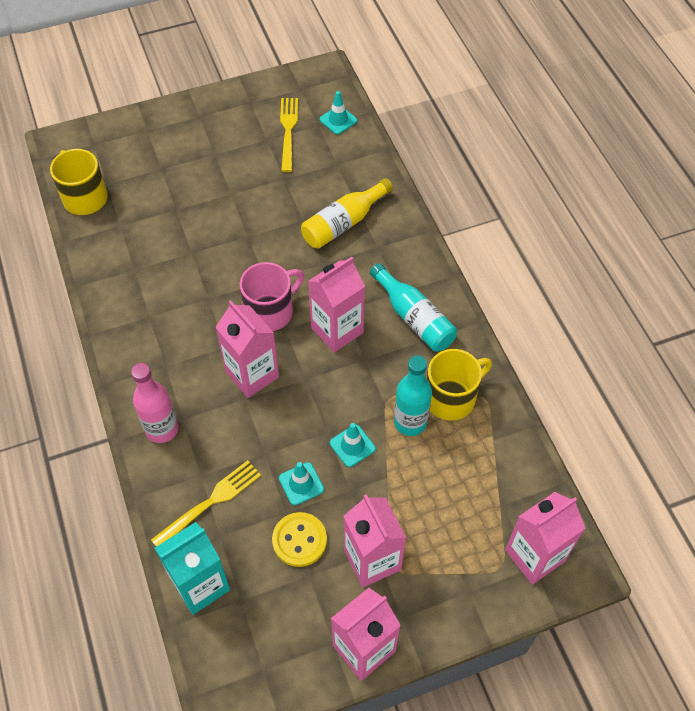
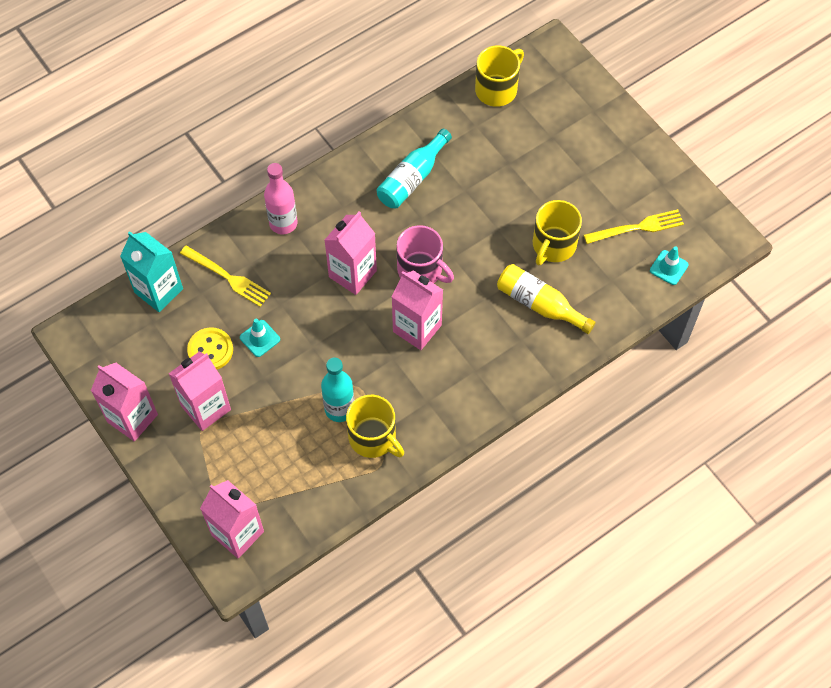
camera: 75 degrees right, 5 degrees up
turquoise traffic cone [330,423,376,467] -> none
turquoise bottle [370,263,457,352] -> turquoise bottle moved to [377,129,452,208]
none -> yellow mug [533,200,582,266]

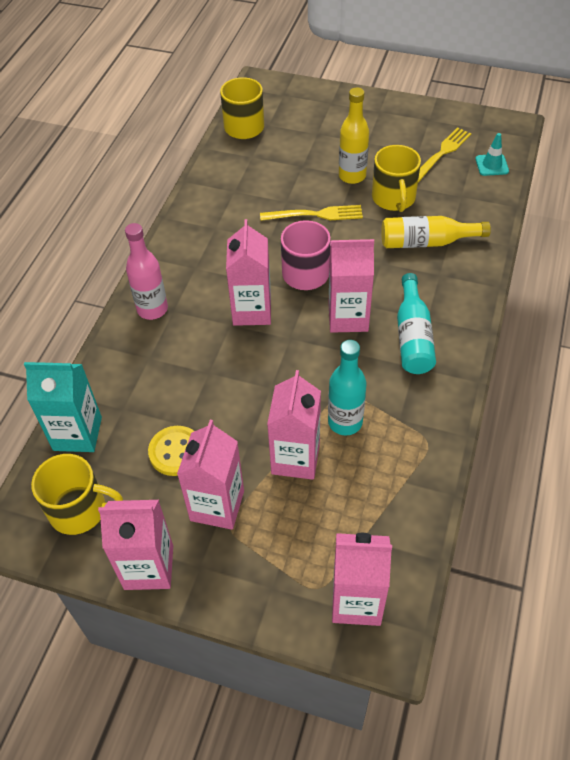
camera: 35 degrees left, 10 degrees down
yellow fork [180,245,271,307] -> yellow fork moved to [260,205,363,221]
turquoise traffic cone [240,319,280,357] -> none
yellow mug [346,395,404,458] -> yellow mug moved to [31,454,123,535]
turquoise bottle [377,129,452,208] -> turquoise bottle moved to [397,273,436,374]
none -> pink carton [267,370,321,480]
none -> yellow bottle [339,88,369,184]

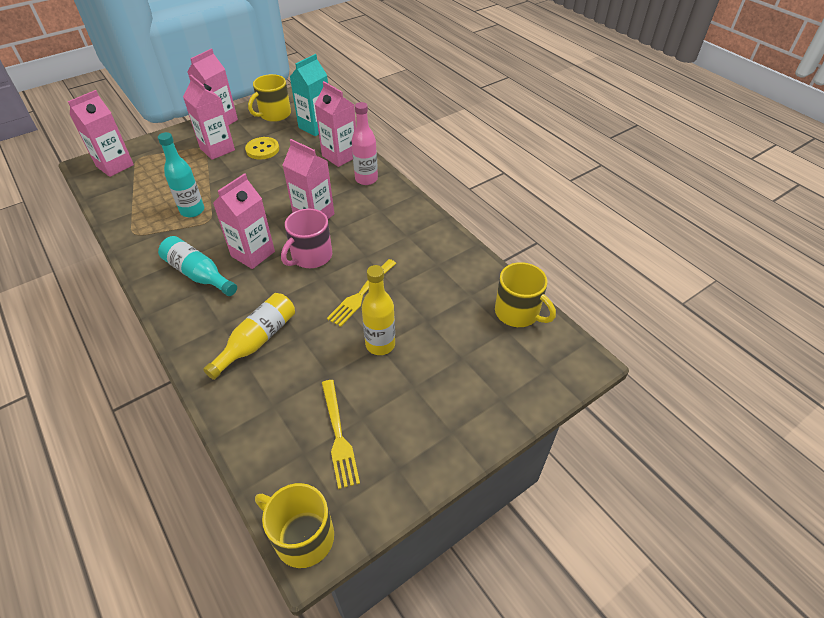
camera: 125 degrees right, 5 degrees down
pink carton [267,370,321,480] -> pink carton moved to [315,81,356,167]
yellow mug [372,145,421,212] -> yellow mug moved to [255,483,334,568]
turquoise traffic cone [476,133,509,176] -> none

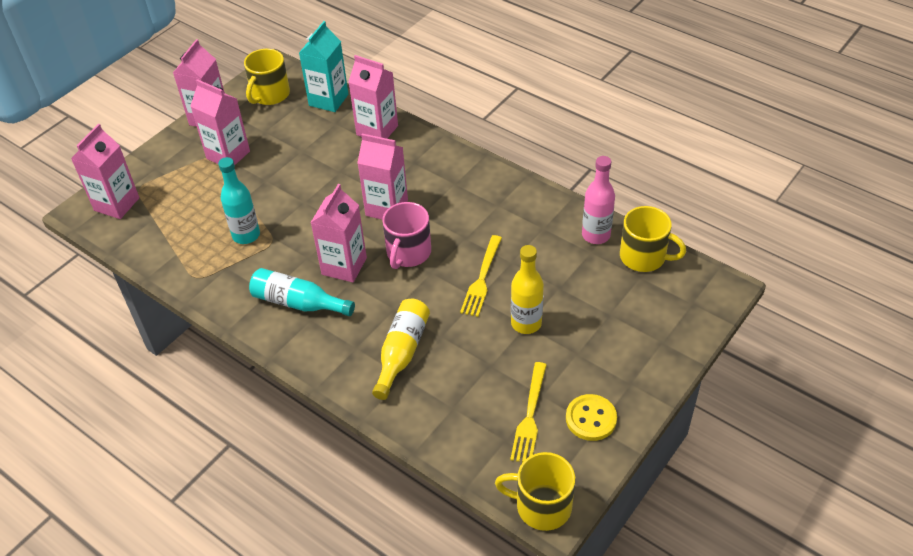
camera: 15 degrees left, 0 degrees up
yellow button [245,137,279,160] -> yellow button moved to [566,394,617,441]
yellow fork [322,380,360,489] -> yellow fork turned 45 degrees clockwise [510,362,547,462]
pink bottle [352,102,378,185] -> pink bottle moved to [582,156,615,244]

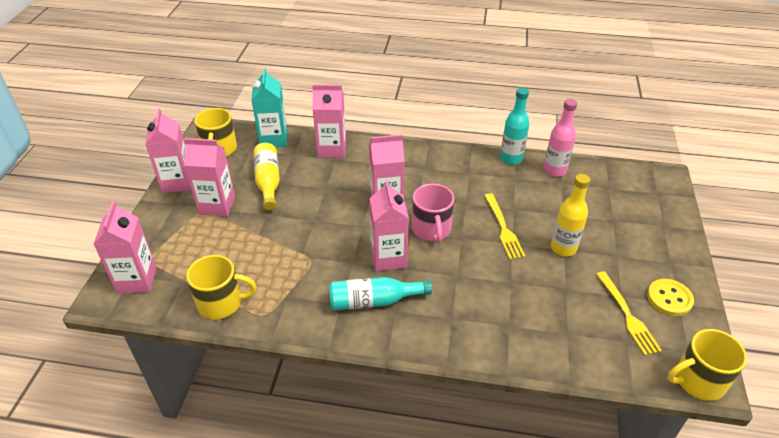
camera: 30 degrees left, 5 degrees down
turquoise bottle [218,157,260,244] -> turquoise bottle moved to [500,87,529,165]
yellow bottle [372,299,430,400] -> yellow bottle moved to [253,143,280,210]
yellow mug [620,206,686,272] -> yellow mug moved to [186,255,257,319]

